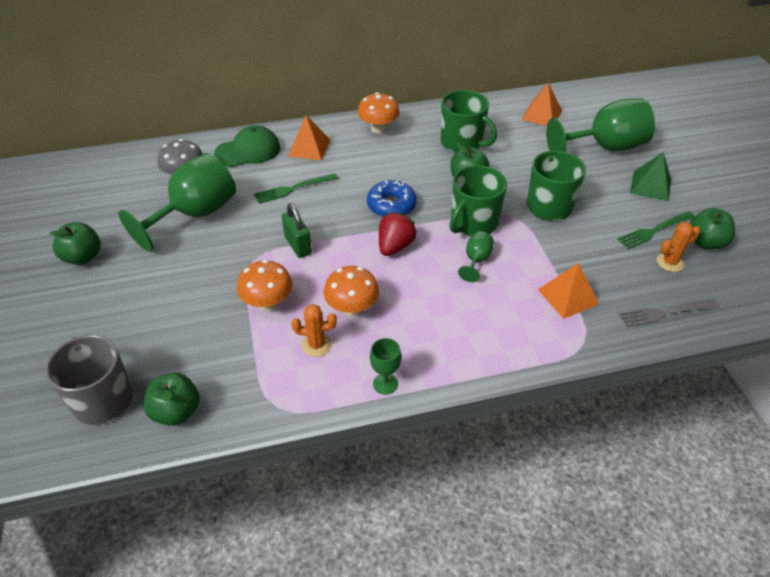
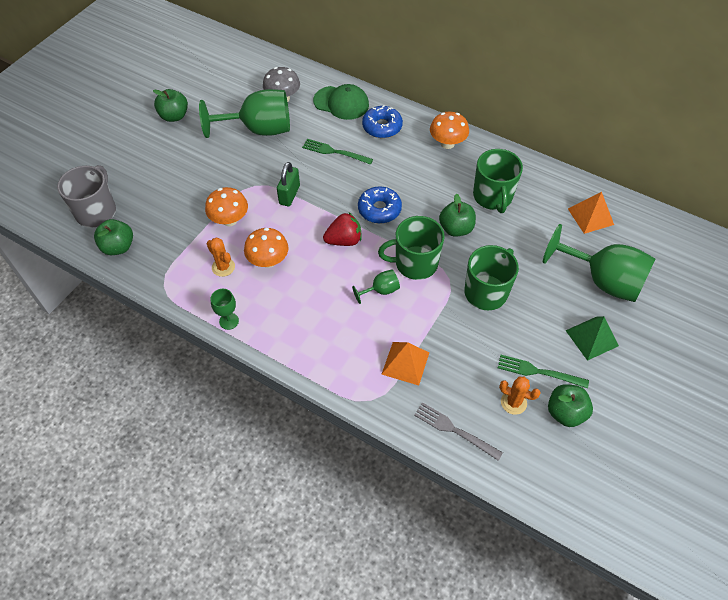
camera: 45 degrees right, 10 degrees up
orange pyramid [288,115,330,160] -> blue donut [362,105,403,138]

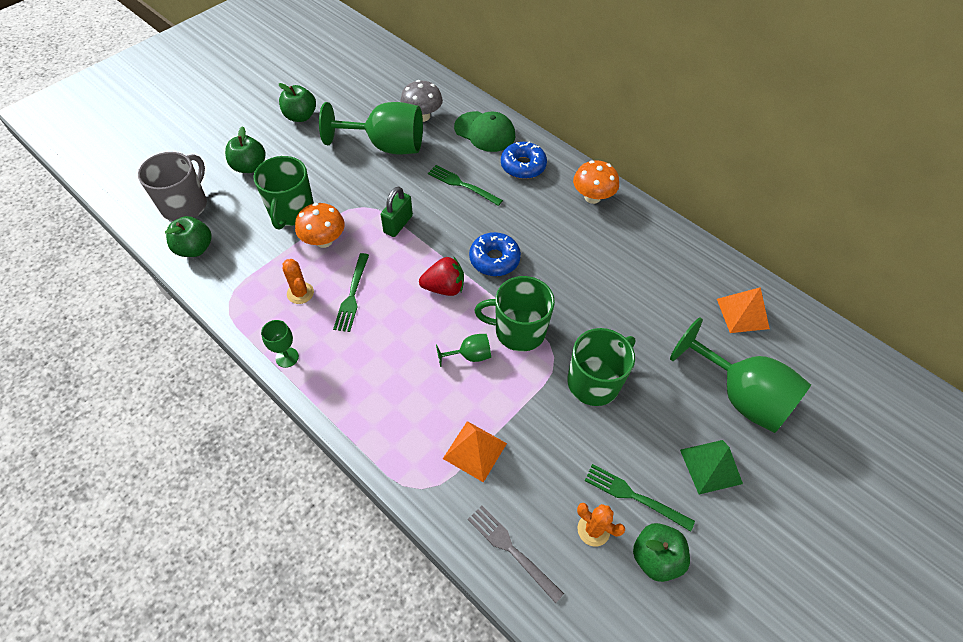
camera: 10 degrees right, 0 degrees up
orange mushroom [244,228,289,268] -> green fork [333,253,369,332]
green apple [439,194,476,237] -> green apple moved to [225,126,265,173]
green mug [473,149,523,213] -> green mug moved to [253,156,314,230]

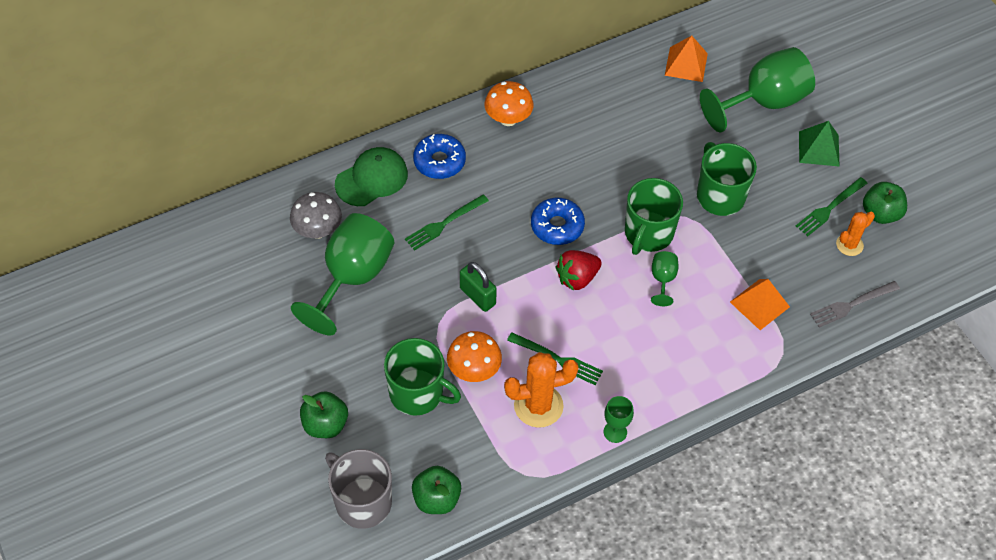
camera: 70 degrees left, 0 degrees up
green apple [279,83,316,122] -> none
orange cactus [283,259,314,304] -> orange cactus [504,352,578,428], size x1.68
red strawberry [419,256,464,296] -> red strawberry turned 135 degrees counterclockwise [556,250,602,291]

